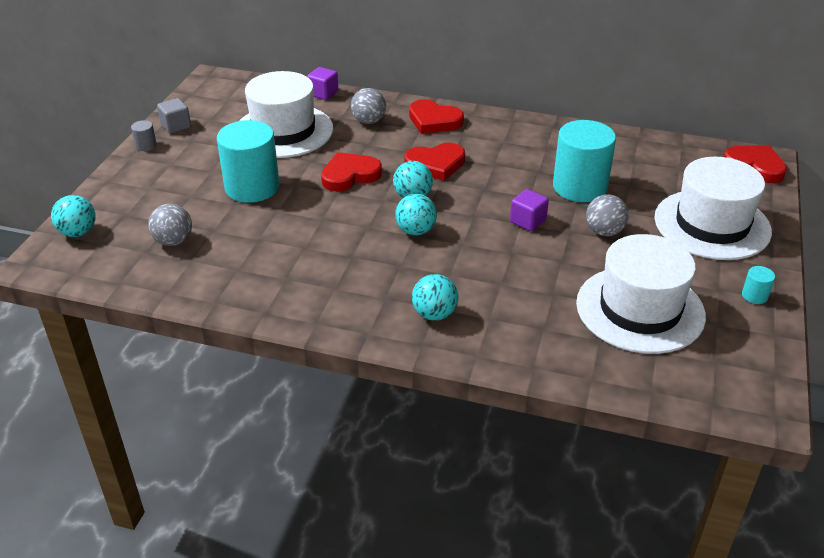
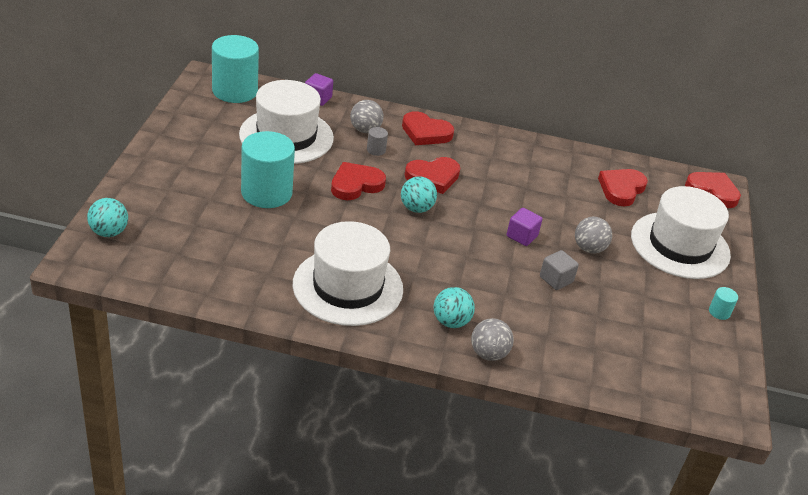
camera: 10 degrees left, 0 degrees up
grey cylinder [131,120,157,151] -> grey cylinder moved to [367,127,388,156]
grey ball [148,204,192,246] -> grey ball moved to [471,318,514,361]
grey cube [157,98,191,134] -> grey cube moved to [540,250,579,290]
turquoise ball [395,194,437,235] -> none
turquoise cylinder [553,120,616,202] -> turquoise cylinder moved to [212,35,259,103]
white hat [576,234,706,354] -> white hat moved to [293,221,403,326]
none -> red heart [598,169,648,207]

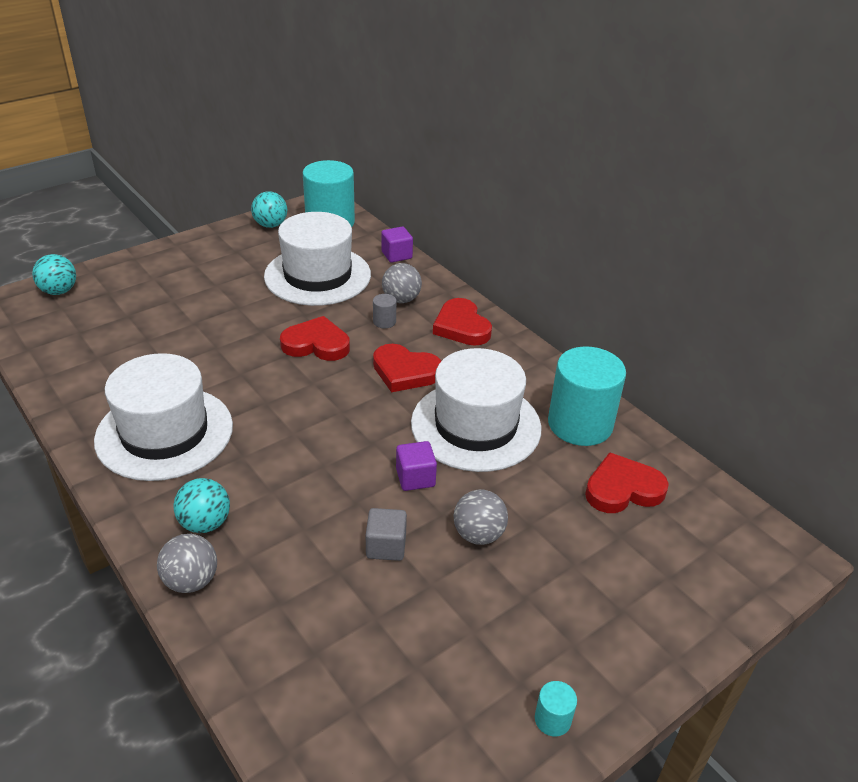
camera: 45 degrees right, 0 degrees up
turquoise cylinder [241,131,295,208] -> turquoise cylinder moved to [548,346,626,446]
turquoise ball [401,176,437,213] -> turquoise ball moved to [251,191,287,228]
white hat [631,186,731,279] -> white hat moved to [411,348,542,472]
red heart [685,172,741,208] -> none

